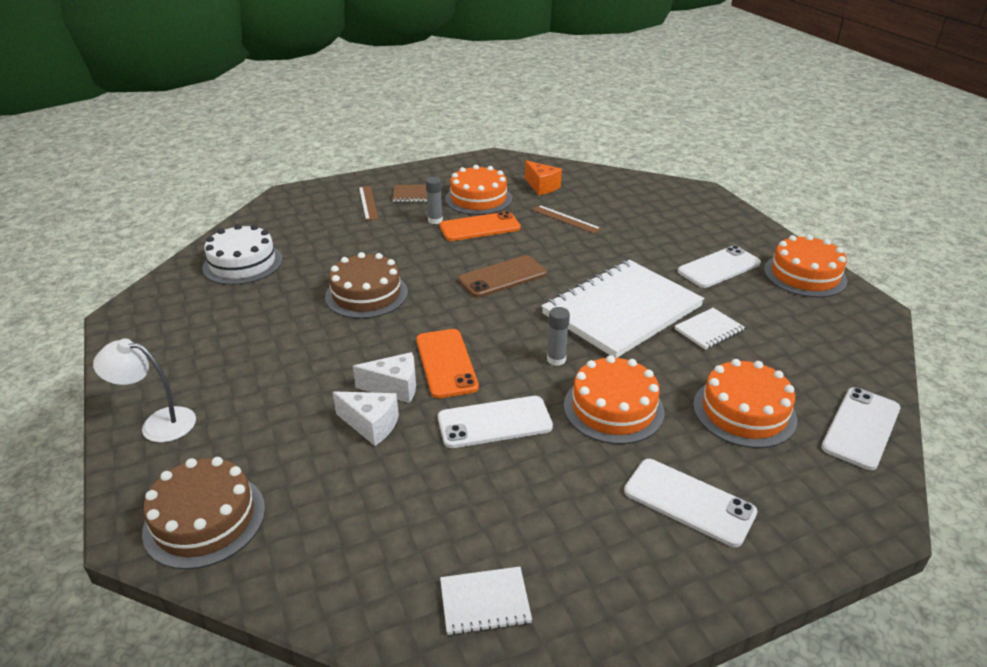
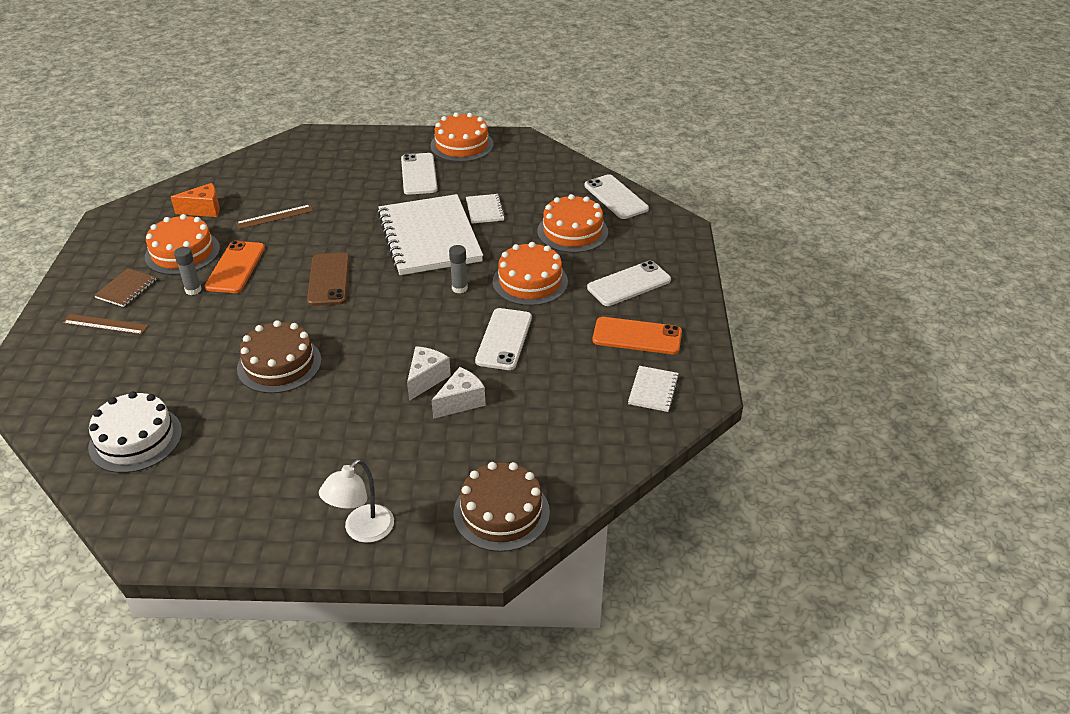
camera: 65 degrees left, 5 degrees up
orange phone [416,329,479,398] -> orange phone moved to [593,317,682,354]

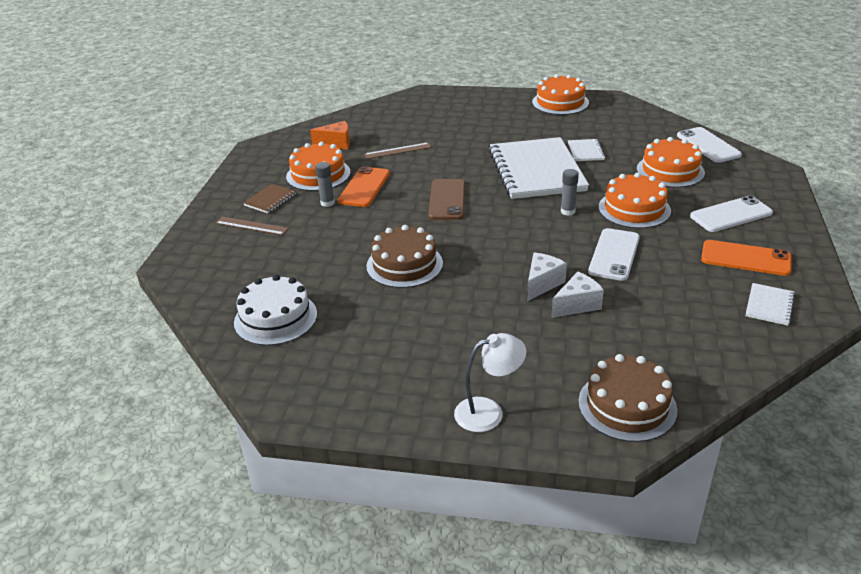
camera: 10 degrees right, 5 degrees down
white lamp [319,459,394,543] -> white lamp turned 150 degrees counterclockwise [454,333,526,432]
white phone [401,153,438,195] -> none

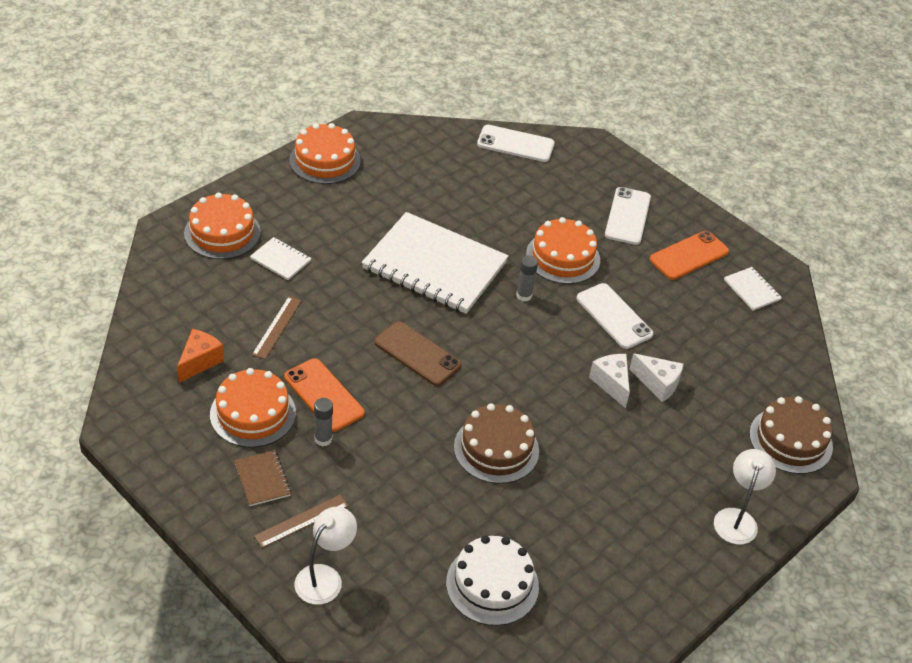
camera: 60 degrees left, 10 degrees up
white cheese [551,272,604,318] -> white cheese turned 120 degrees clockwise [629,354,684,402]
white notebook [568,139,605,161] -> white notebook moved to [250,237,312,280]
orange cake [637,137,705,188] -> orange cake moved to [184,192,261,259]
none -> white lamp [294,507,357,605]

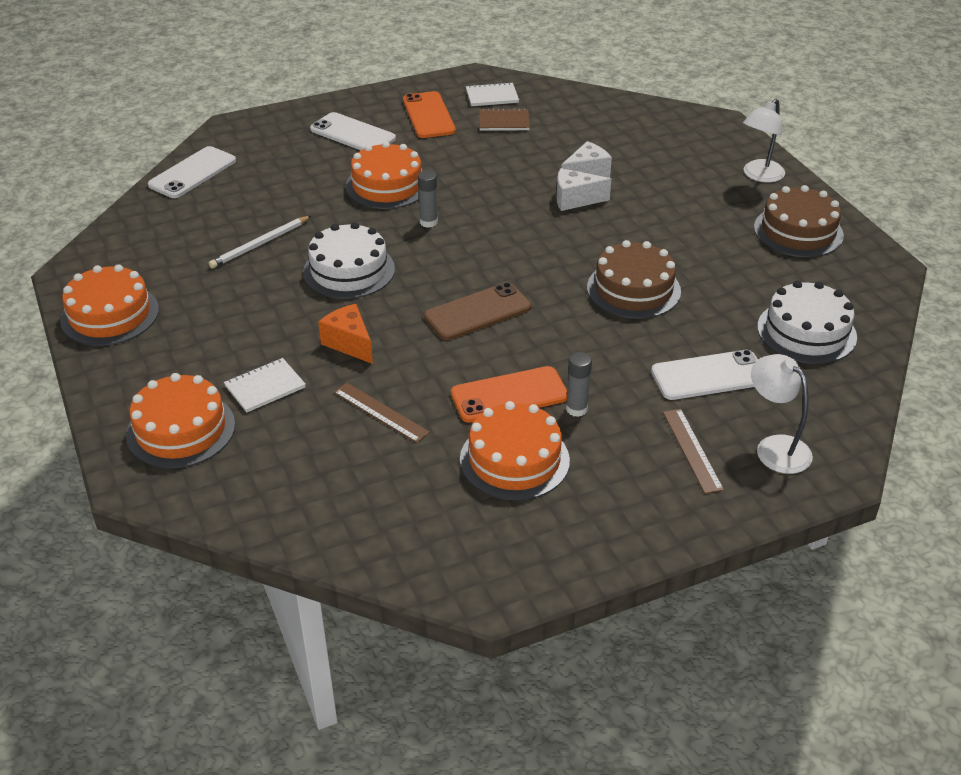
camera: 65 degrees left, 5 degrees down
orange cheese [177,329,224,383] -> orange cheese moved to [318,304,373,364]
brown notebook [234,450,291,506] -> brown notebook moved to [479,108,530,131]
white notebook [362,212,509,314] -> white cake [303,222,395,299]
white phone [577,283,654,349] -> white phone moved to [651,350,758,400]
white lamp [714,449,776,545] -> white lamp turned 90 degrees counterclockwise [743,99,785,183]
brown cake [749,396,833,474] -> brown cake moved to [754,185,844,257]
none -> white pencil [209,216,311,268]

